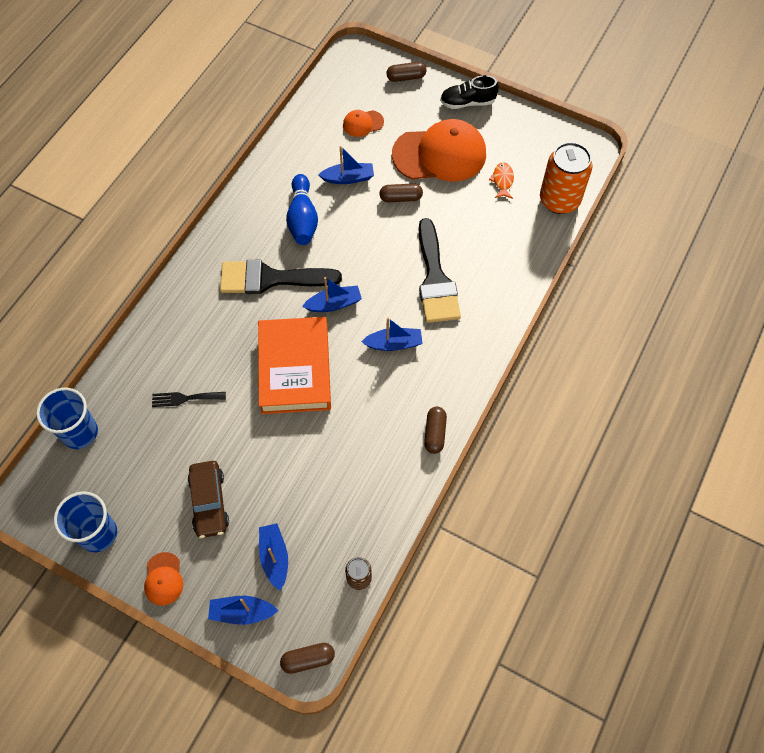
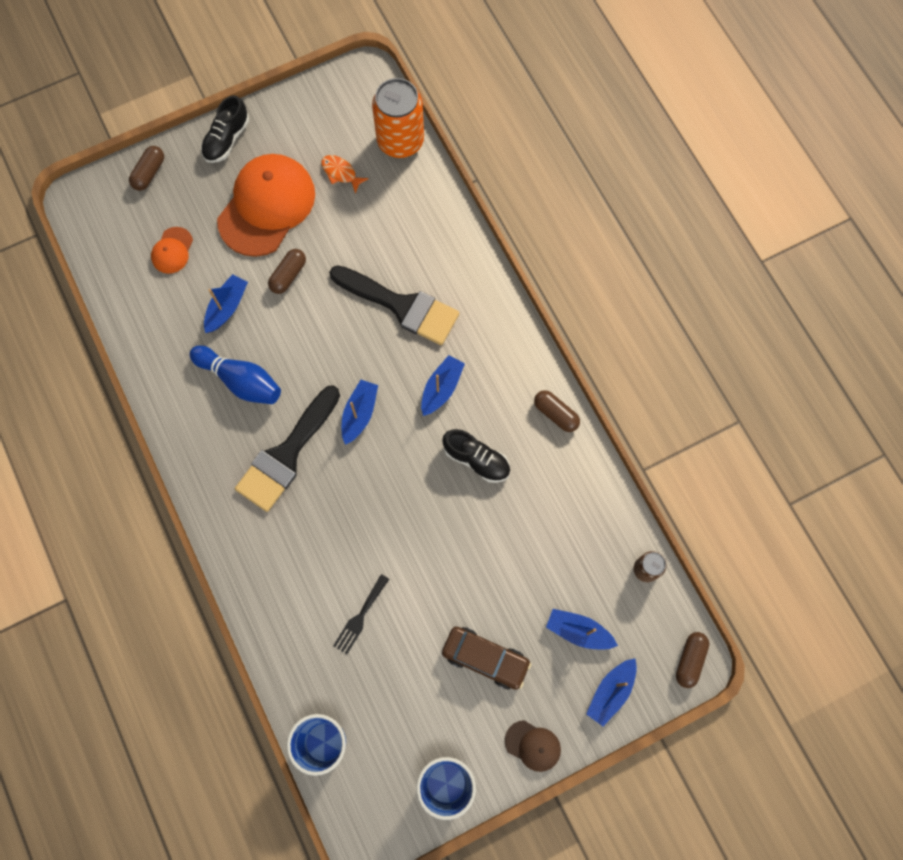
camera: 55 degrees left, 10 degrees up
orange cap [144,552,183,606] -> brown cap [505,720,561,772]
orange book [258,317,331,414] -> none
none -> black shoe [442,429,510,483]

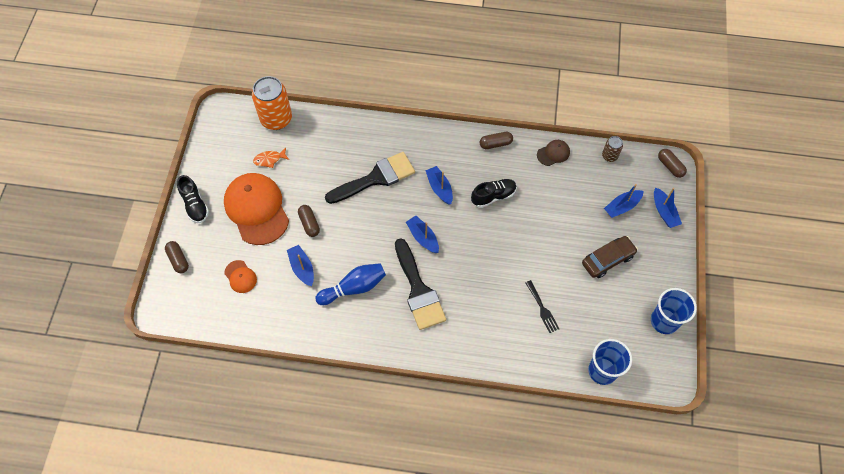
camera: 55 degrees left, 10 degrees down
brown cap [505,720,561,772] -> brown cap moved to [537,140,570,166]

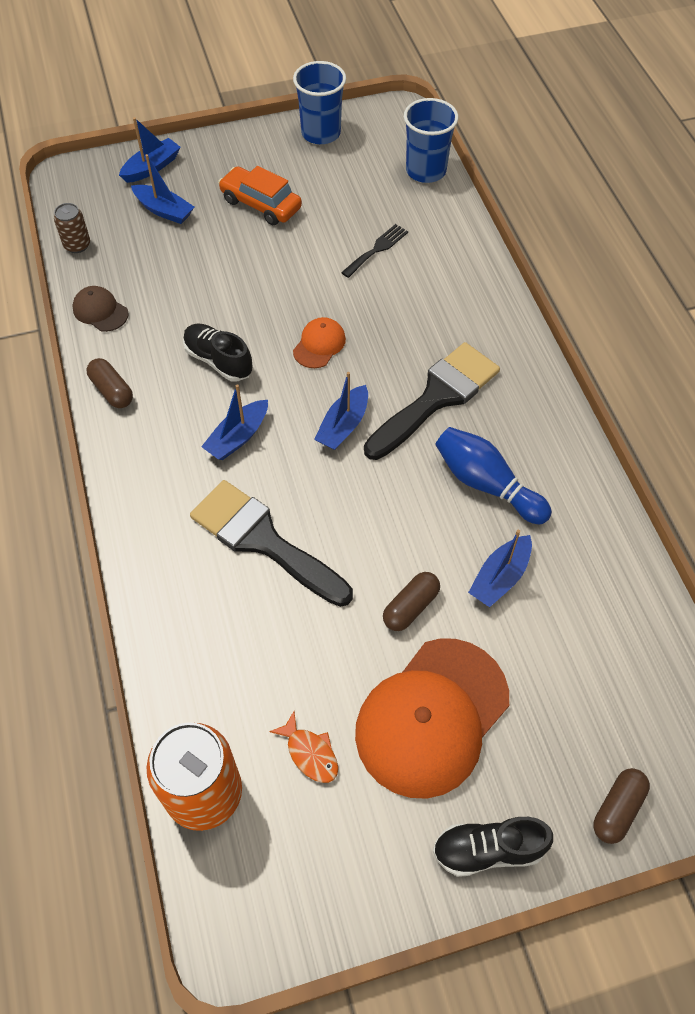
camera: 115 degrees left, 5 degrees down
black shoe [177,175,209,223] -> black shoe turned 135 degrees counterclockwise [433,817,553,877]
orange cap [224,260,257,293] -> orange cap moved to [293,317,346,368]
brown car [582,236,638,278] -> orange car [218,166,302,225]
brown capsule [658,149,687,178] -> none

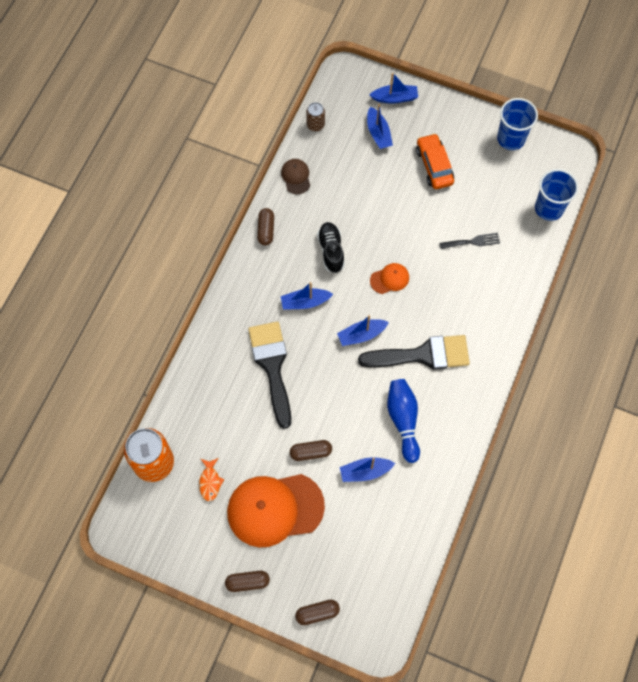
camera: 40 degrees right, 10 degrees up
black shoe [433,817,553,877] -> brown capsule [225,571,270,592]

